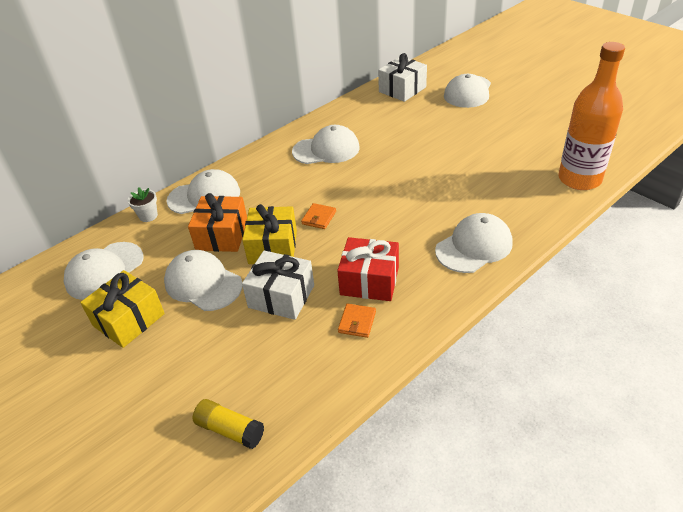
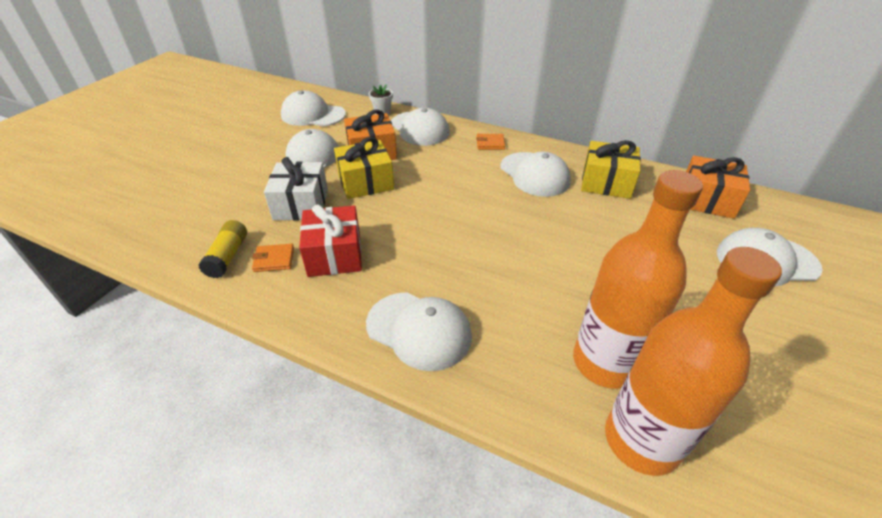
camera: 65 degrees right, 0 degrees up
yellow gift [80,270,165,348] -> yellow gift moved to [581,140,641,199]
yellow glue stick [193,399,264,449] -> yellow glue stick moved to [199,220,247,278]
orange wallet [301,203,336,229] -> orange wallet moved to [476,134,505,150]
white gift [378,53,427,102] -> orange gift [686,156,750,219]
none -> orange bottle [573,170,703,389]

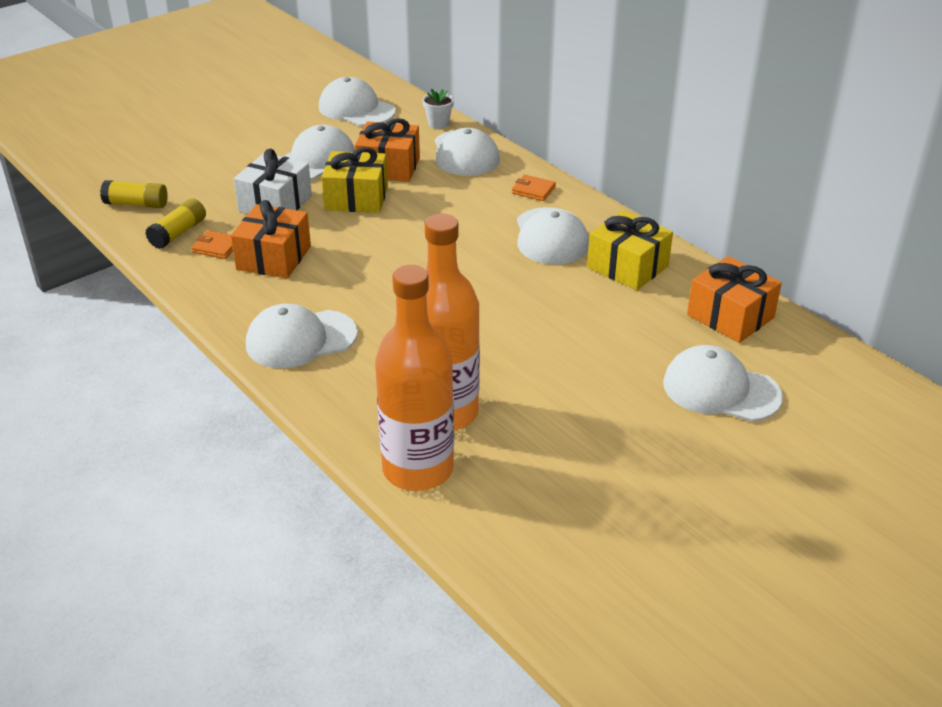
camera: 25 degrees right, 5 degrees down
red gift [299,204,362,277] -> orange gift [231,200,311,279]
white cap [366,292,472,371] -> white cap turned 105 degrees clockwise [246,304,358,368]
none -> yellow glue stick [100,180,168,208]

